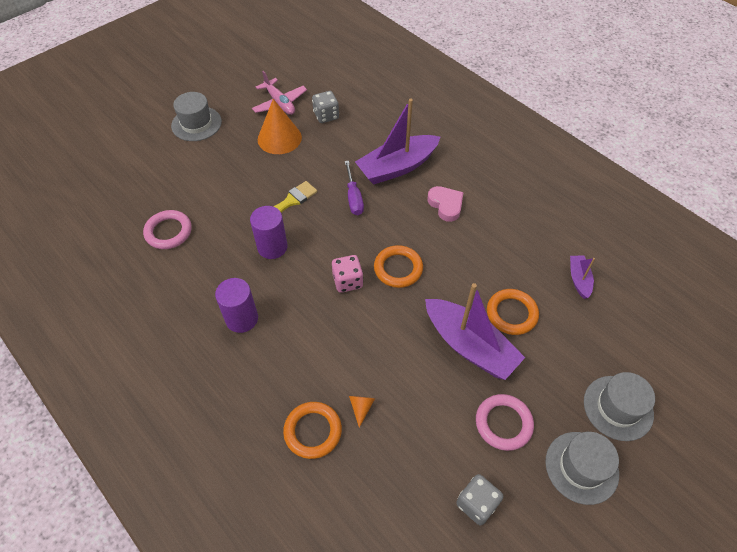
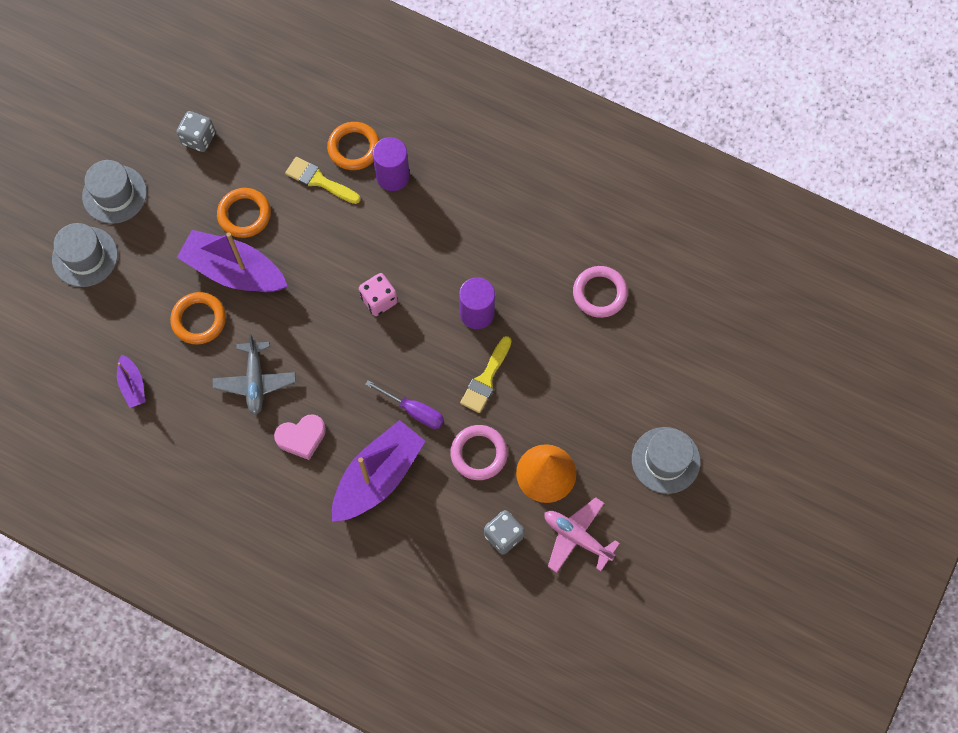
camera: 160 degrees right, 15 degrees up
purple cylinder [215,278,258,333] -> purple cylinder moved to [373,137,410,191]
purple screwdriver [345,161,364,215] -> purple screwdriver turned 150 degrees clockwise [365,380,444,429]
orange cone [349,396,375,428] -> yellow brush [285,157,360,204]
orange ring [374,245,423,288] -> orange ring moved to [217,188,271,238]
pink heart [427,186,463,222] -> pink heart turned 60 degrees counterclockwise [274,414,326,460]
pink ring [476,394,534,451] -> pink ring moved to [450,425,508,480]
none -> grey plane [213,334,296,415]

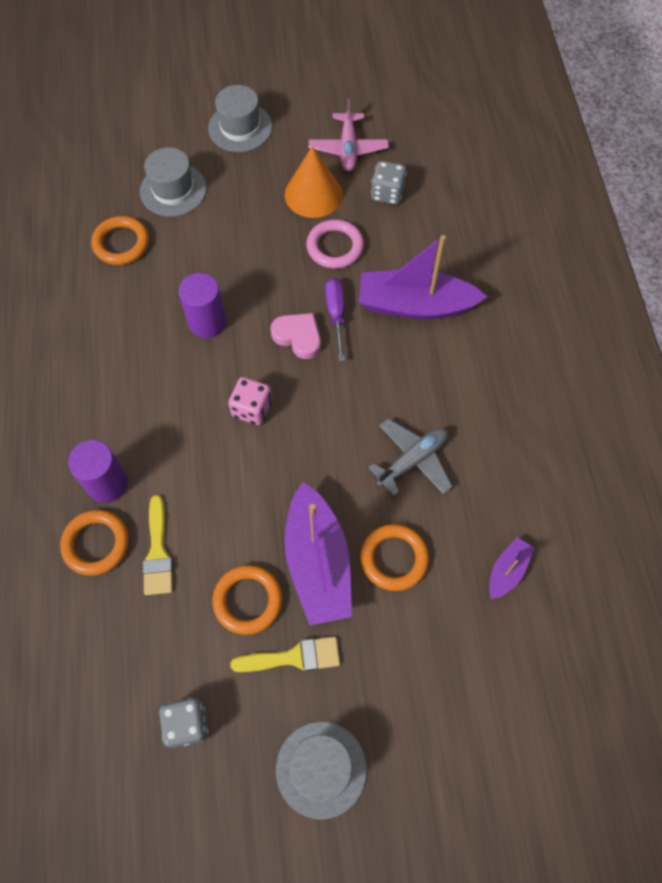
camera: 125 degrees left, 5 degrees down
grey hat [52,223,118,287] -> grey hat moved to [140,147,207,217]
pink heart [274,414,326,460] -> pink heart moved to [271,313,321,359]
yellow brush [460,336,512,413] -> yellow brush moved to [230,636,340,672]
pink ring [573,266,628,318] -> orange ring [91,216,149,265]

